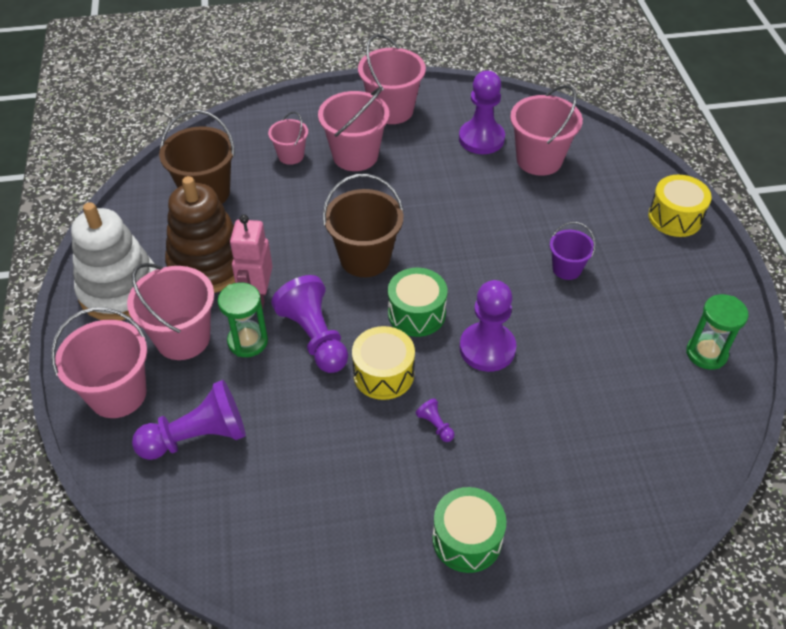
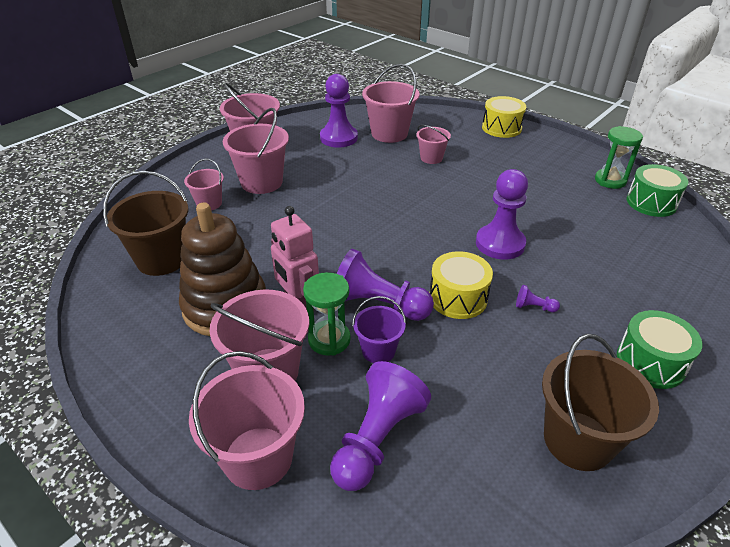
camera: 40 degrees left, 10 degrees down
white stacking toy [71,202,157,321] -> none
brown bucket [323,174,404,277] -> brown bucket moved to [542,334,659,471]
green drum [388,268,447,337] -> green drum moved to [627,164,689,217]
purple bucket [550,222,596,280] -> purple bucket moved to [352,296,406,363]
none -> pink bucket [416,125,451,164]

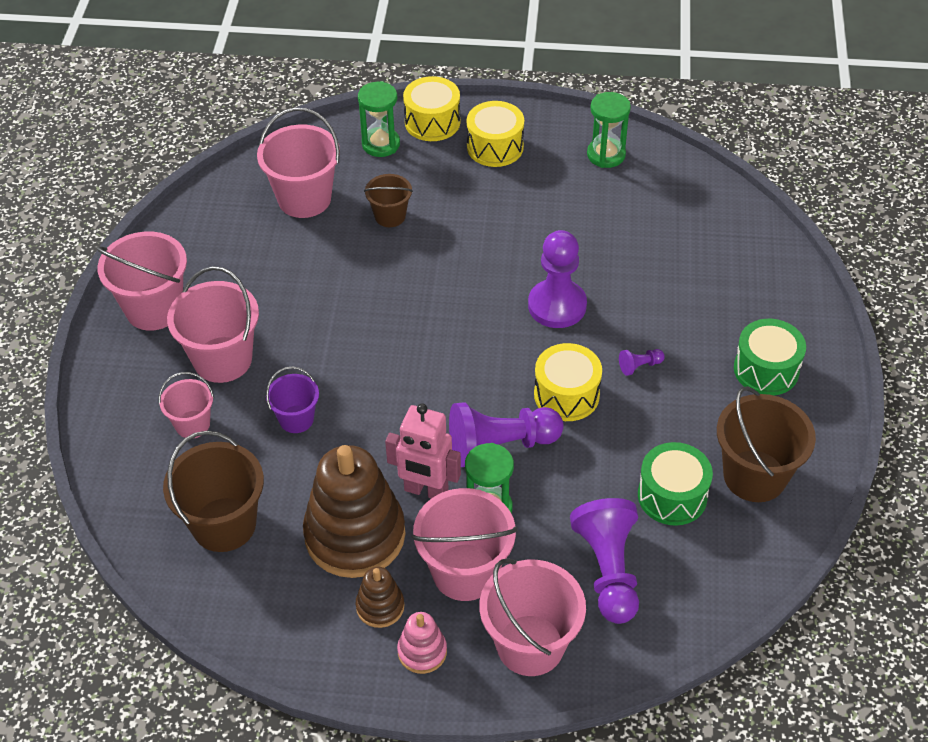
camera: 35 degrees left, 10 degrees up
purple pawn [320,74,358,148] -> none
purple bucket [352,296,406,363] -> purple bucket moved to [266,366,319,433]
pink bucket [416,125,451,164] -> brown bucket [364,174,413,227]
green drum [627,164,689,217] -> green drum moved to [638,442,713,526]
none -> brown stacking toy [356,567,404,628]
none -> green hourglass [358,81,400,157]
none -> pink stacking toy [397,612,447,674]
none -> yellow drum [467,101,524,167]

